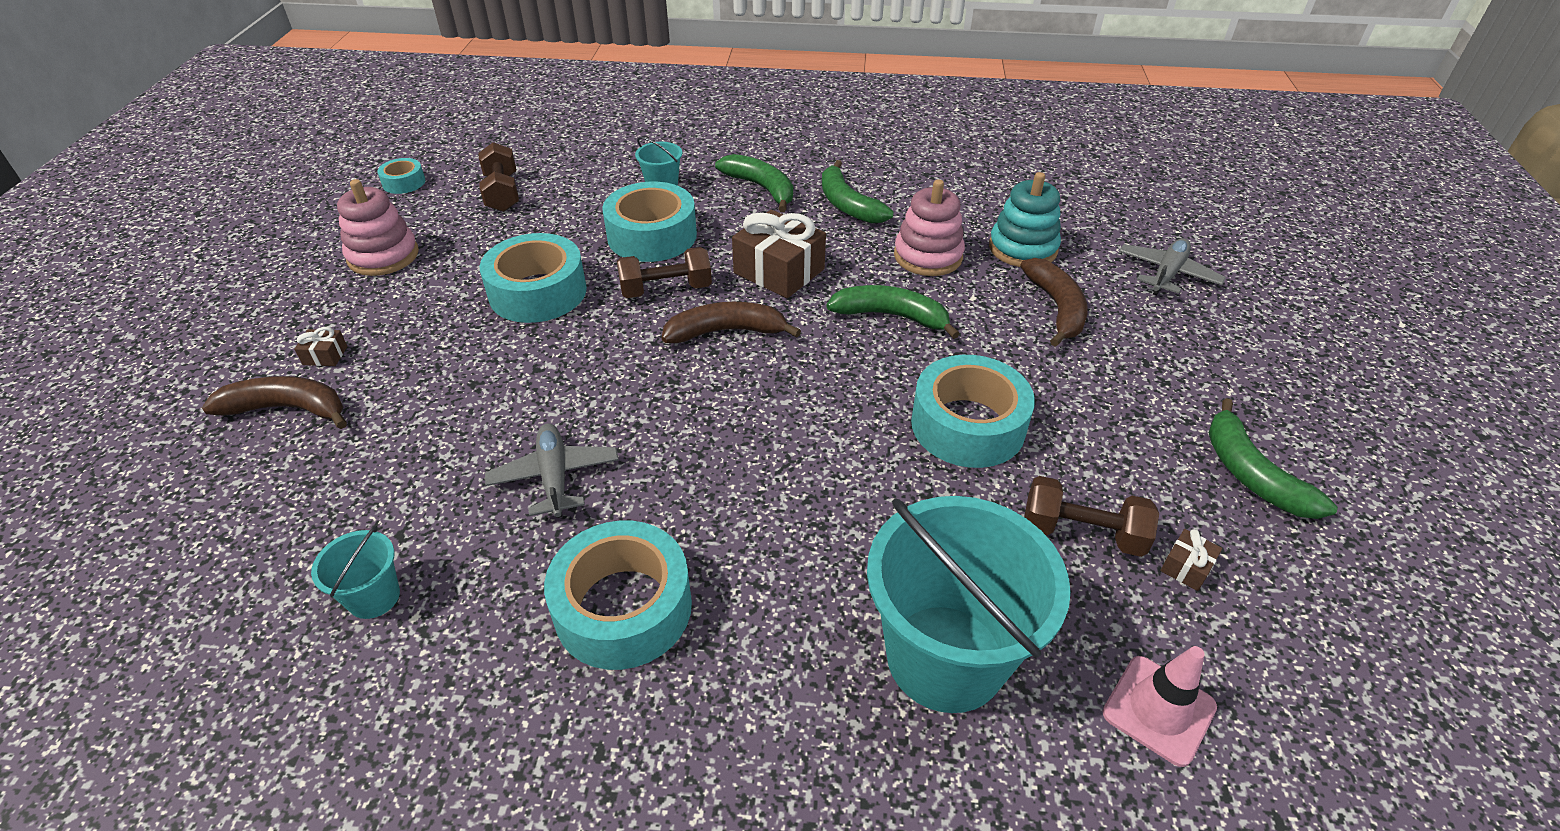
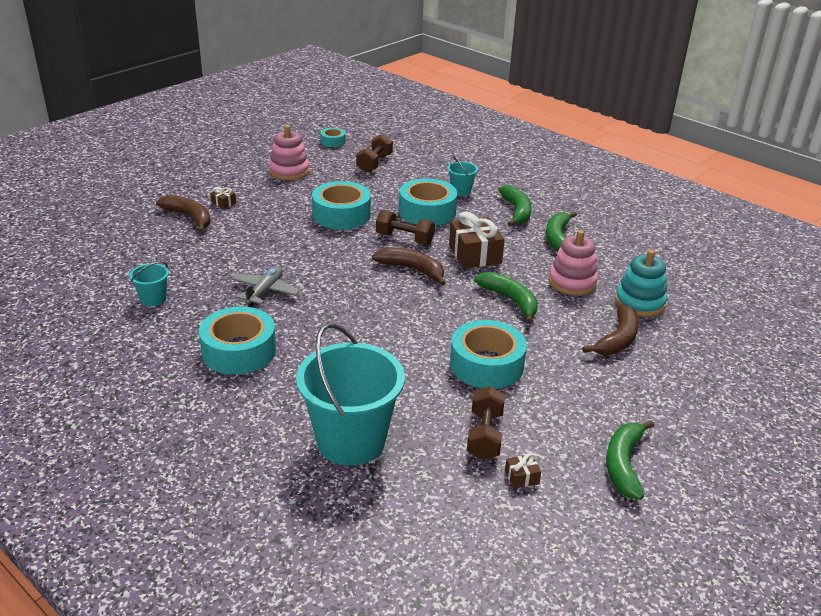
camera: 35 degrees right, 10 degrees down
brown dumbbell [1024,476,1159,557] -> brown dumbbell turned 45 degrees clockwise [467,386,505,460]
pink traffic cone [1102,646,1217,767] -> none
grey plane [1119,238,1226,295] -> none

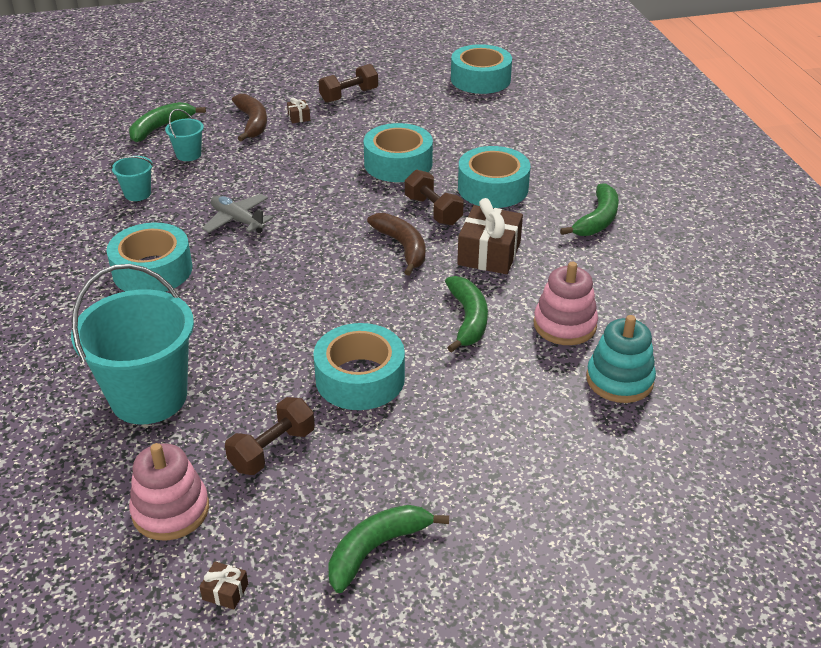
camera: 35 degrees right, 5 degrees up
grey plane [231,266,300,307] -> grey plane turned 105 degrees counterclockwise [202,194,273,233]
pink stacking toy [269,125,310,180] -> pink stacking toy moved to [129,443,209,541]
turquoise tape [320,128,346,147] -> turquoise tape [451,44,512,94], size x2.00
brown dumbbell [356,134,393,172] -> brown dumbbell moved to [319,64,378,103]
turquoise bucket [447,155,478,196] -> turquoise bucket moved to [165,109,204,161]
brown gift [505,453,541,489] -> brown gift moved to [199,561,248,610]
green banana [546,211,577,252] -> green banana moved to [129,102,206,142]
brown banana [582,304,639,355] -> none

